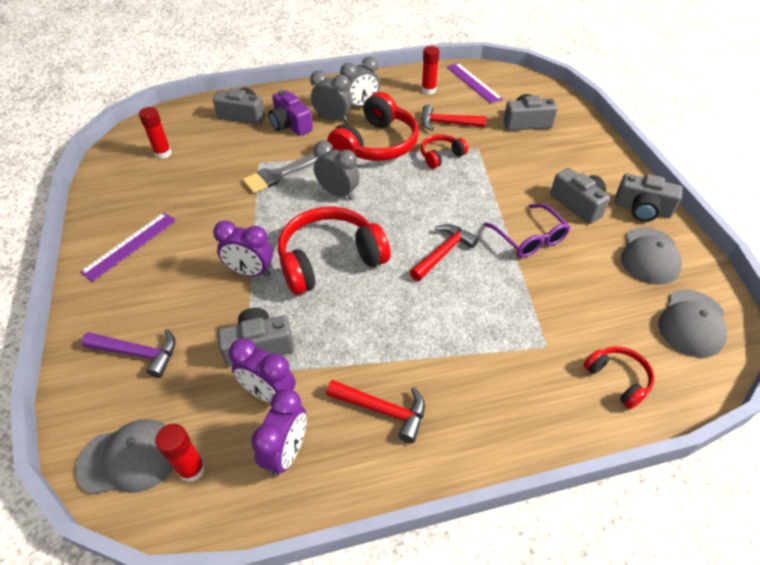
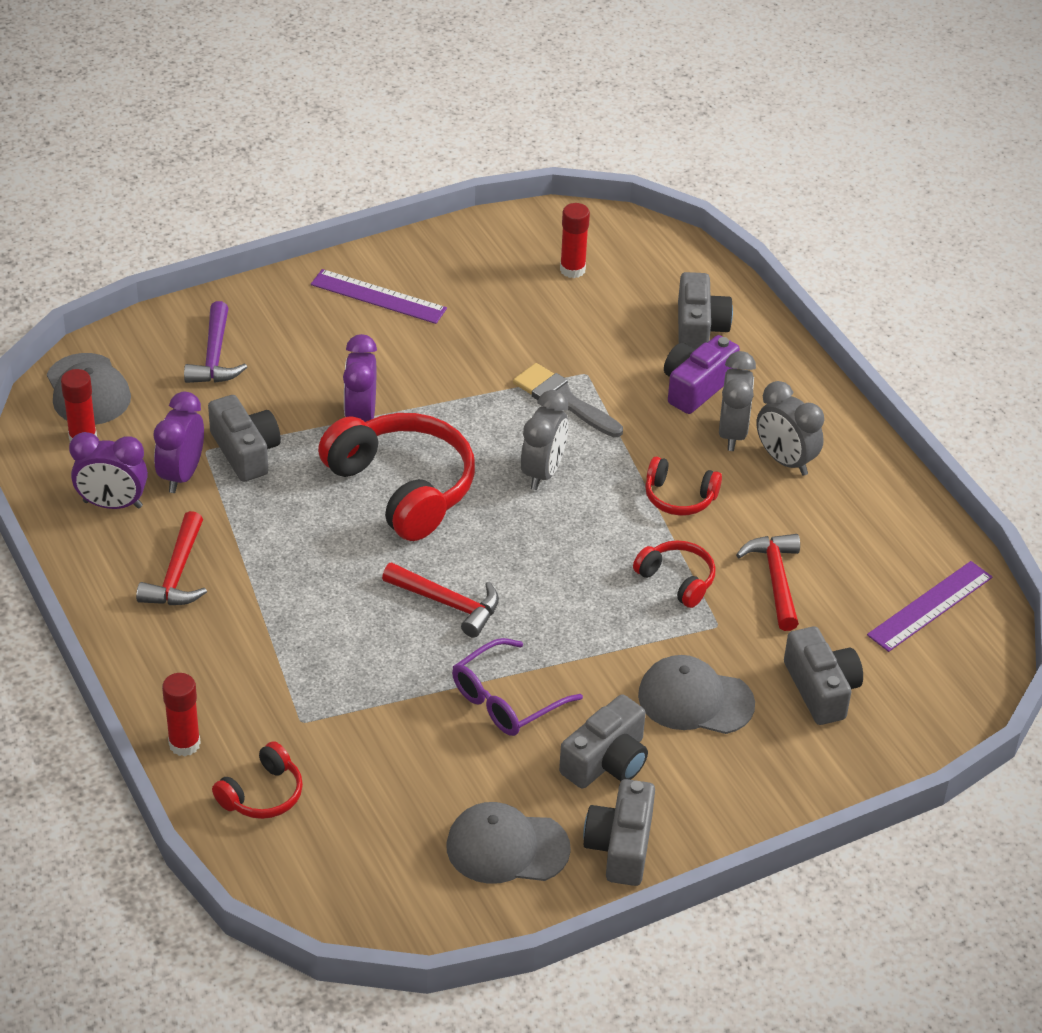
camera: 75 degrees right, 5 degrees down
red headphones [327,92,419,161] -> red headphones [645,456,722,516], size x0.50
red glue stick [421,46,439,95] -> red glue stick moved to [162,673,201,756]
grey cap [658,290,727,358] -> grey cap moved to [638,655,755,734]

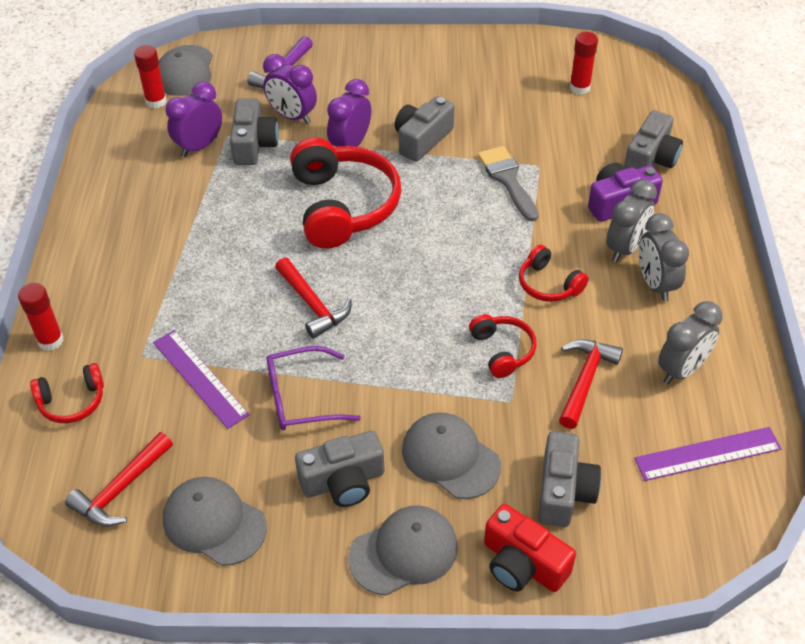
camera: 30 degrees right, 5 degrees up
purple clock [69,432,148,509] -> purple clock moved to [263,54,317,124]
red hammer [136,511,207,605] -> red hammer moved to [65,432,173,527]
purple ruler [311,269,447,324] -> purple ruler moved to [153,330,250,429]
grey clock [521,390,568,490] -> grey clock moved to [658,301,723,384]
grey camera [583,779,655,886] -> grey camera moved to [395,96,454,162]
none -> grey cap [348,505,458,596]
none -> red camera [484,504,576,592]

